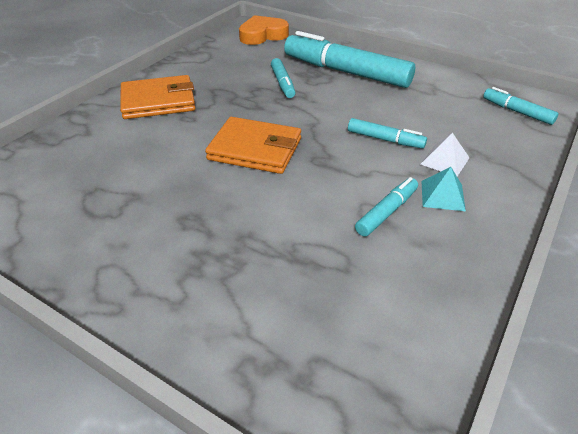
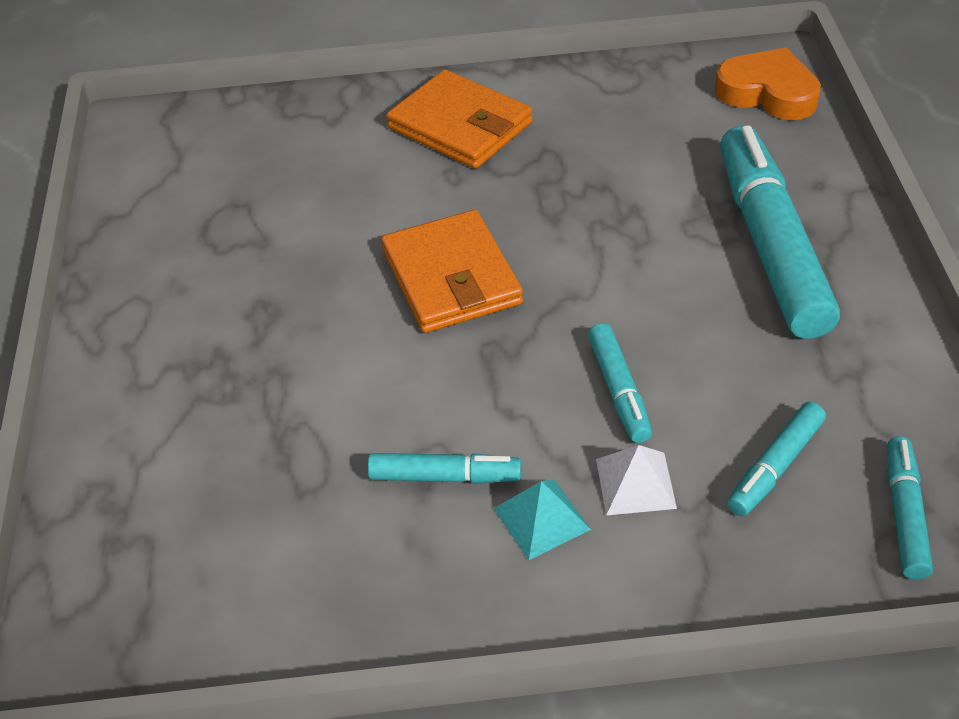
camera: 55 degrees right, 5 degrees up
turquoise marker [271,58,296,98] -> turquoise marker moved to [727,402,826,517]

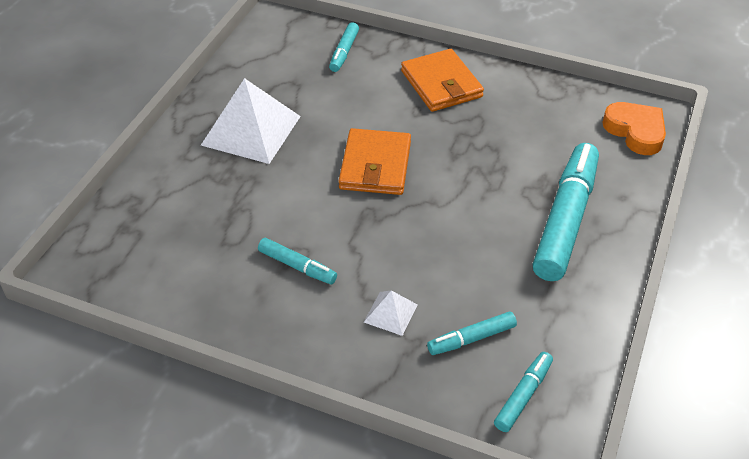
camera: 25 degrees right, 0 degrees up
turquoise pyramid [494,480,591,560] -> none
turquoise marker [588,323,652,443] -> turquoise marker moved to [329,22,359,72]
none -> white pyramid [201,78,301,164]

